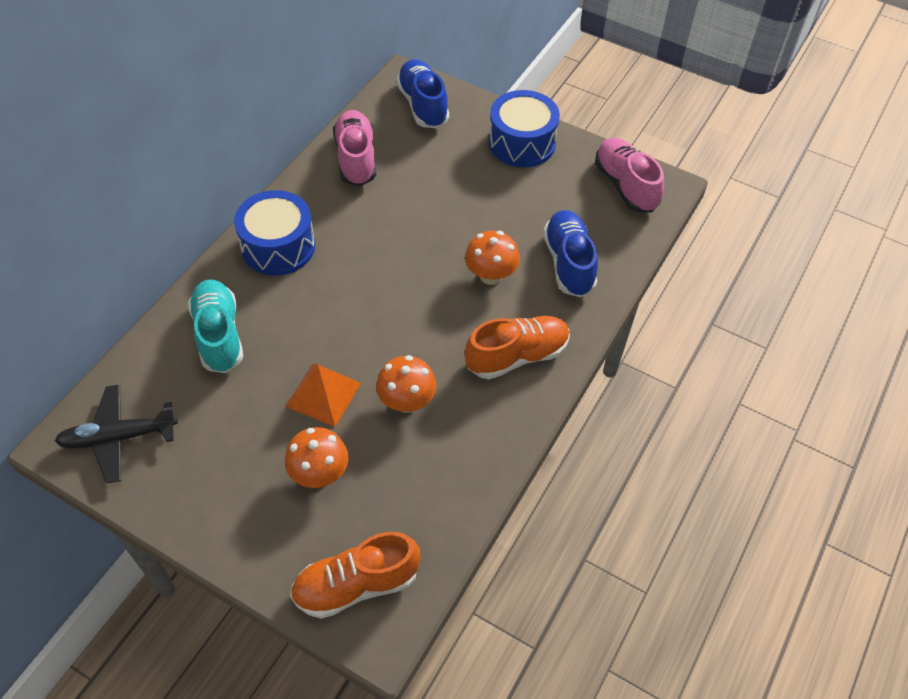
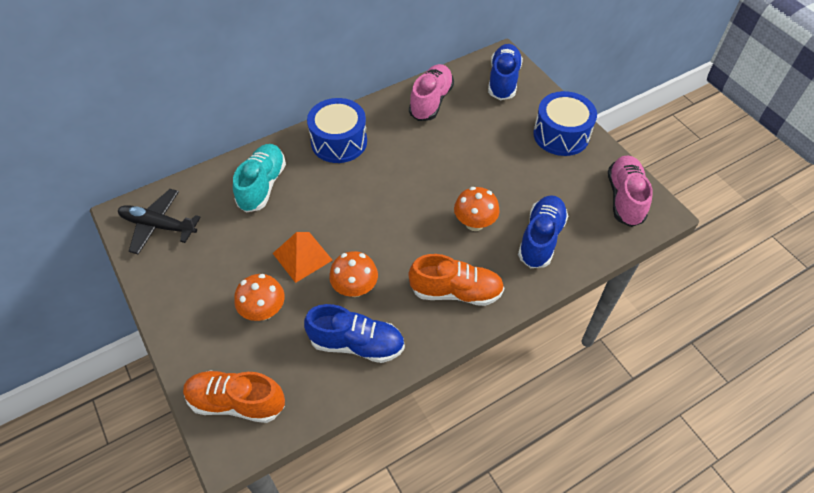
camera: 30 degrees right, 0 degrees up
none -> blue shoe [304,304,405,363]

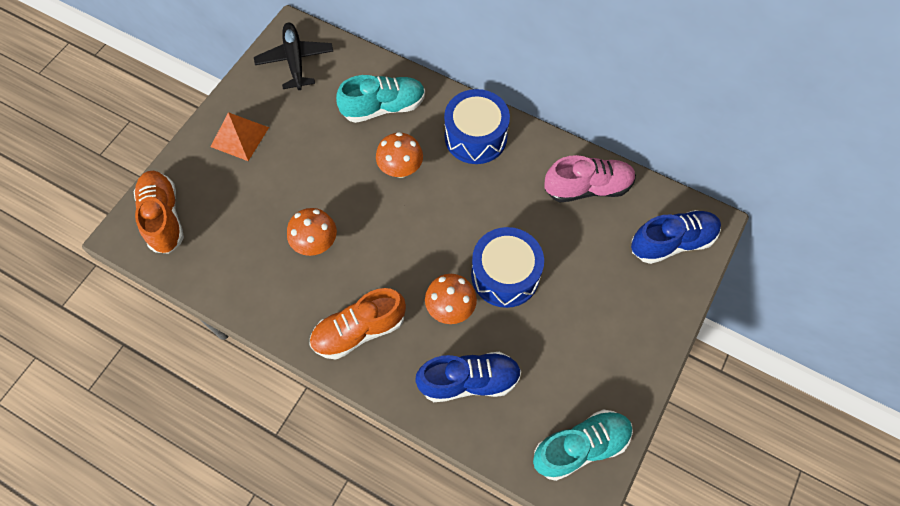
camera: 60 degrees right, 10 degrees up
orange mushroom [234,274,285,321] -> orange mushroom moved to [376,132,423,178]
orange pyramid [273,232,333,283] -> orange pyramid moved to [211,112,269,161]
blue shoe [304,304,405,363] -> none
orange shoe [409,254,504,306] -> orange shoe turned 90 degrees clockwise [309,288,406,360]
blue drum [533,91,597,156] -> blue drum moved to [471,227,544,308]
pink shoe [608,155,653,227] -> turquoise shoe [533,409,633,481]

